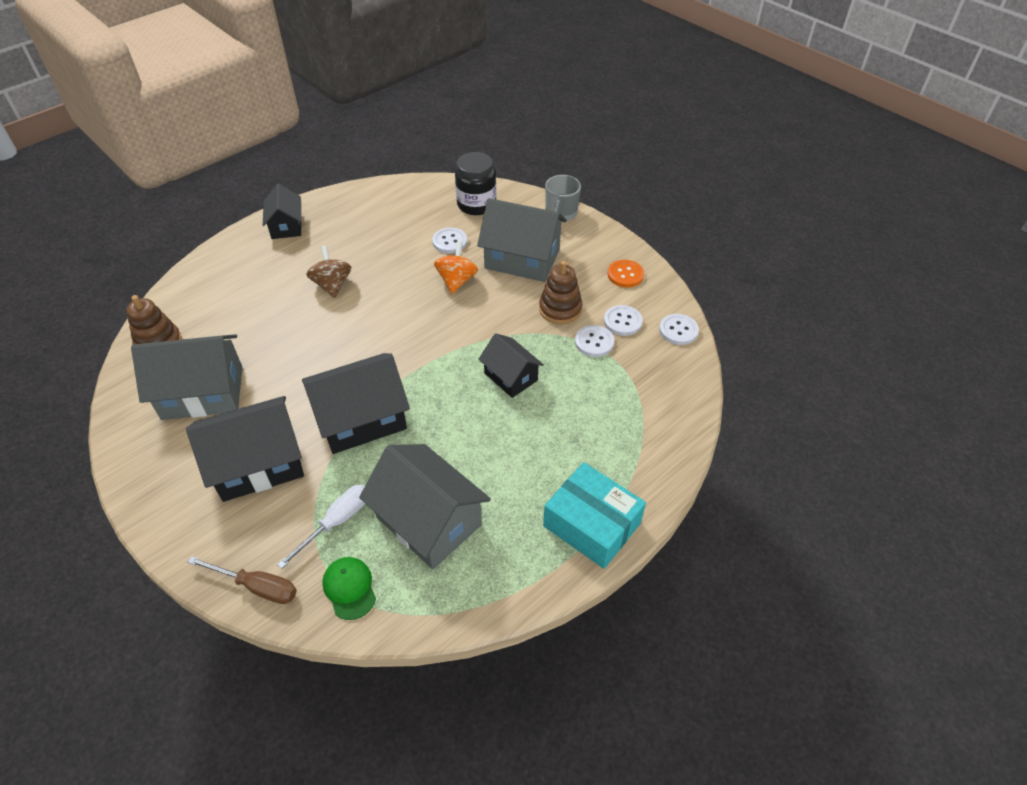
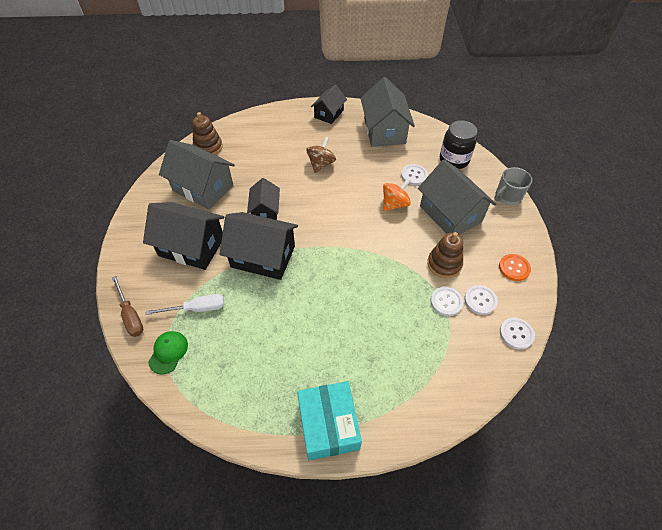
camera: 40 degrees right, 5 degrees up
grey house [359,444,491,569] -> grey house moved to [361,77,415,147]
black house [479,333,544,398] -> black house moved to [247,178,280,220]

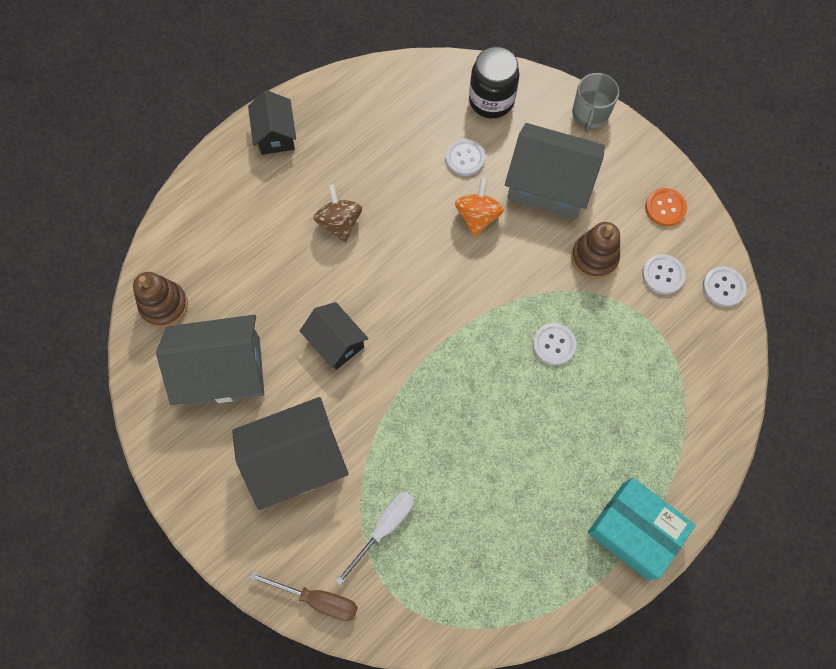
camera: 40 degrees left, 15 degrees up
green cap [148,331,188,374] -> none
black house [220,212,298,280] -> none
grey house [361,77,415,147] -> none
white button [430,287,463,316] -> white button moved to [533,323,576,365]

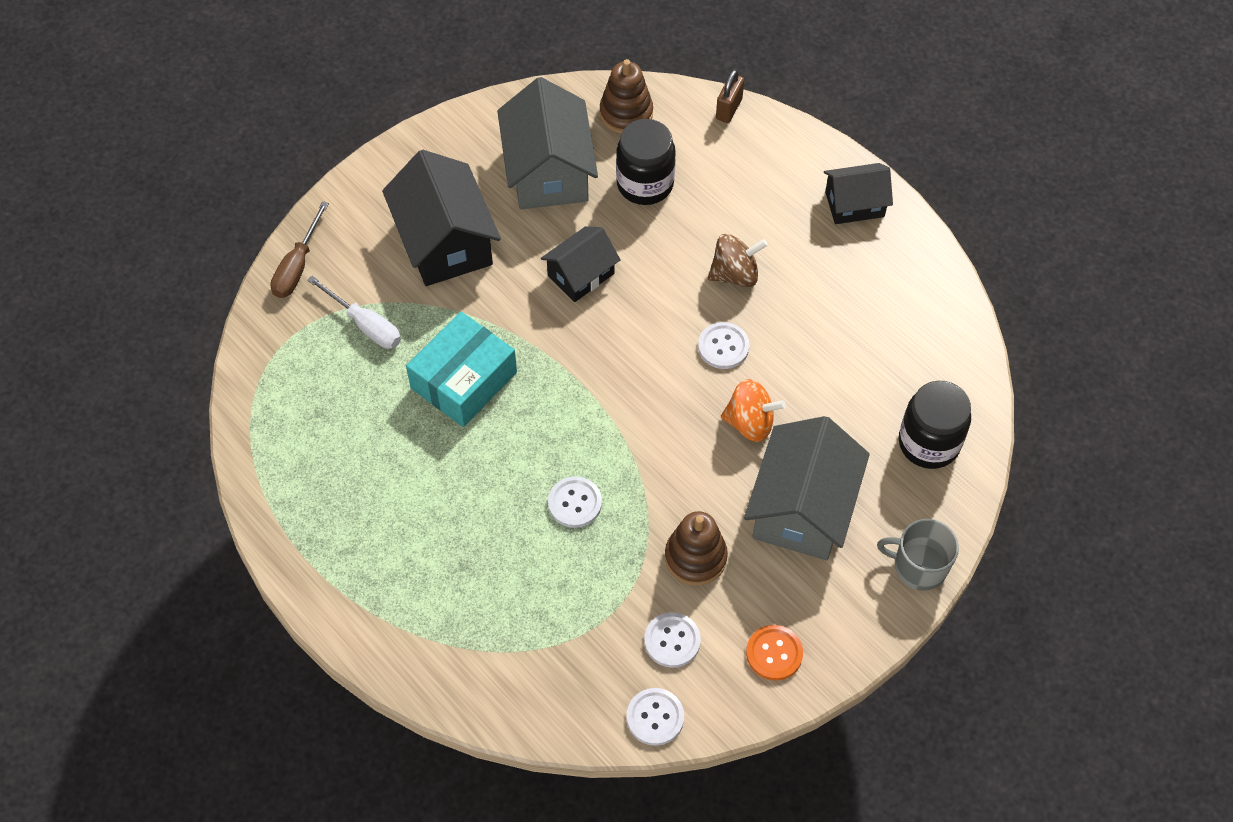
camera: 90 degrees right, 10 degrees down
white button [446,139,485,176] -> white button moved to [698,322,750,369]
turquoise box [588,477,696,580] -> turquoise box moved to [406,312,517,427]
none -> black jar [616,119,676,205]
none -> brown padlock [716,69,744,123]

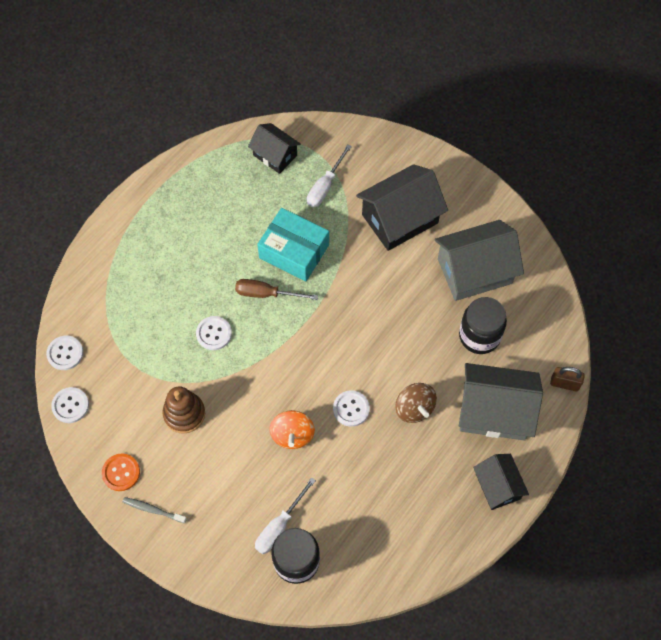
camera: 80 degrees right, 5 degrees up
brown screwdriver [270,201,329,298] -> brown screwdriver moved to [235,279,318,300]
black house [541,226,621,302] -> black house moved to [248,123,301,174]
brown stacking toy [600,59,653,134] -> none
white button [644,612,701,668] -> white button moved to [46,336,83,370]
grey house [744,416,870,560] -> grey house moved to [459,363,543,440]
grey mug [877,519,959,591] -> none
none -> grey toothbrush [123,497,187,523]
none -> white screwdriver [255,477,316,554]

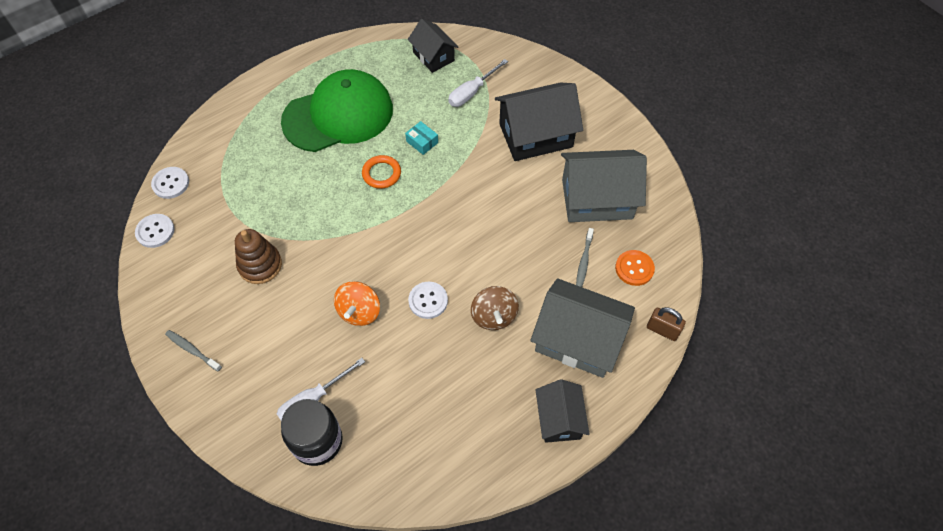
camera: 15 degrees right, 5 degrees down
orange button [102,454,140,491] -> orange button moved to [615,250,655,286]
white button [196,316,232,350] -> none
brown screwdriver [235,279,318,300] -> orange ring [362,155,401,189]
turquoise box [257,208,329,281] -> turquoise box [405,121,438,155], size x0.45
black jar [459,297,507,354] -> grey toothbrush [576,228,594,287]
none -> green cap [281,69,393,152]

